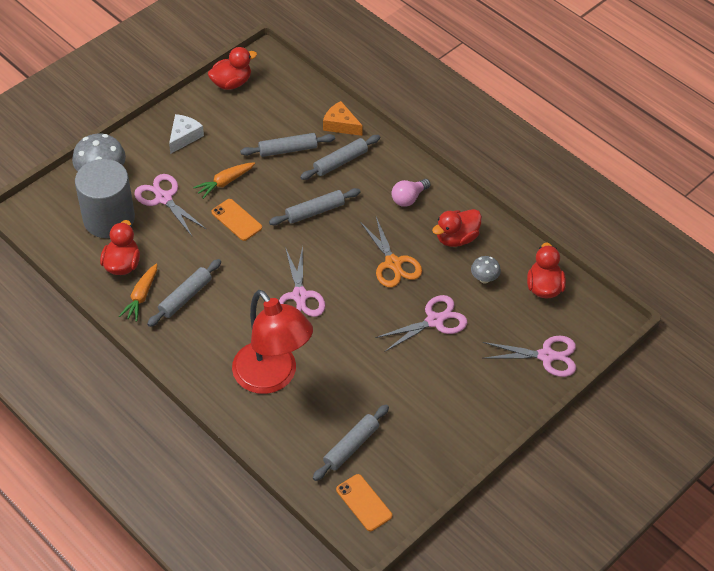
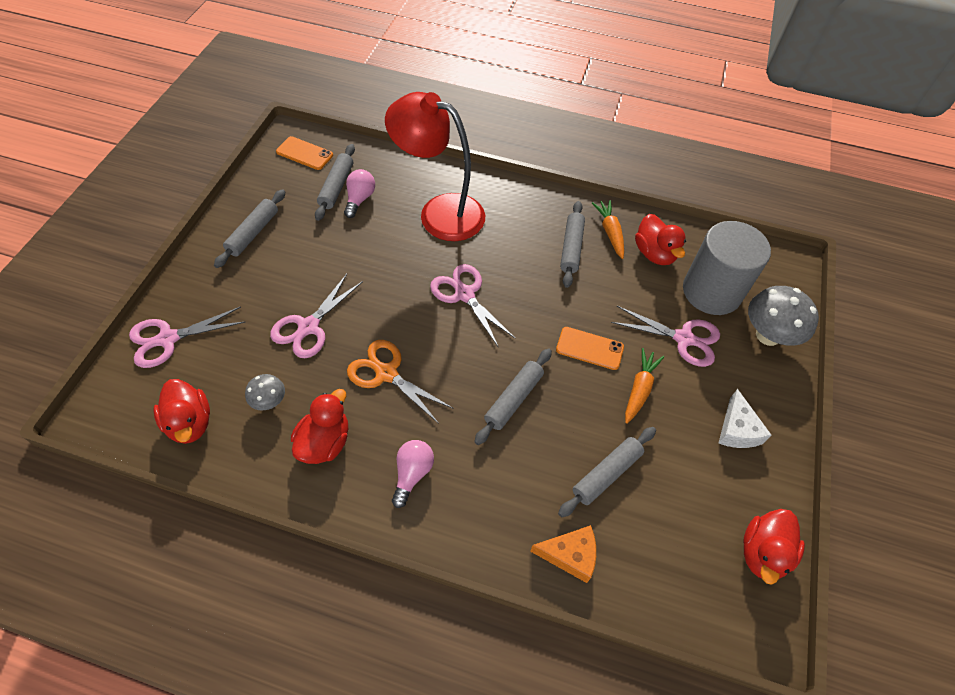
camera: 150 degrees right, 5 degrees up
grey rolling pin [300,135,380,180] -> grey rolling pin moved to [214,189,285,268]
none -> pink light bulb [344,169,375,218]

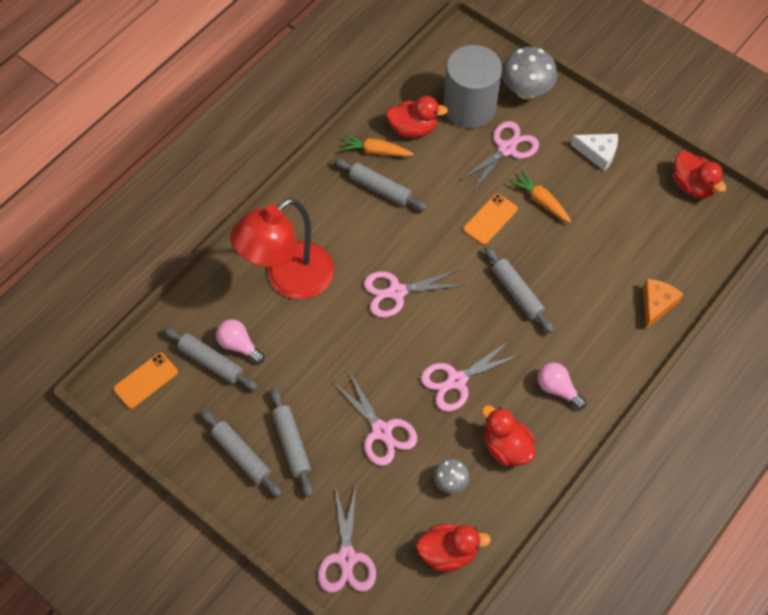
camera: 65 degrees left, 5 degrees up
orange scissors [347,340,454,424] -> pink scissors [421,340,521,412]
grey rolling pin [558,427,656,517] -> grey rolling pin moved to [270,387,313,497]

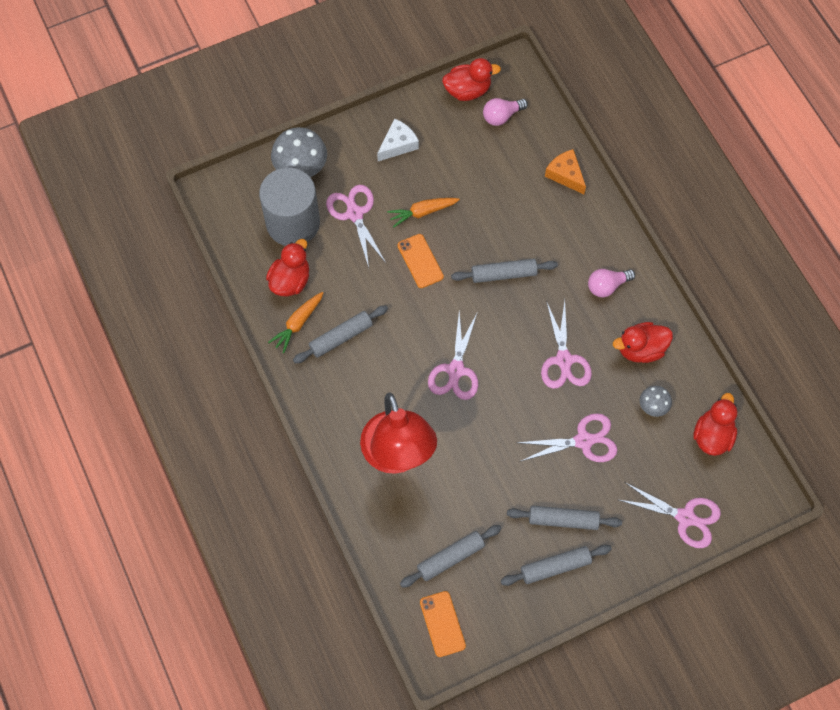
camera: 65 degrees left, 5 degrees up
pink light bulb [216,319,264,364] -> pink light bulb moved to [483,98,528,126]

